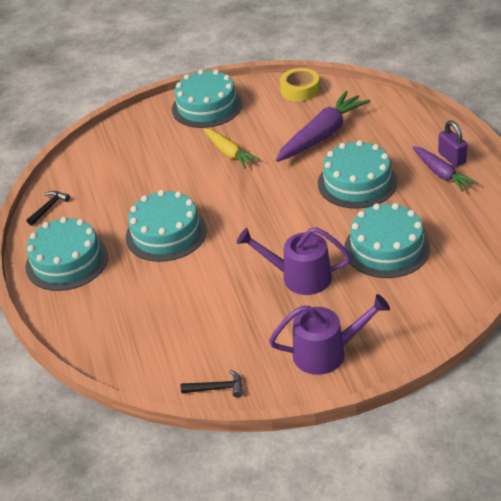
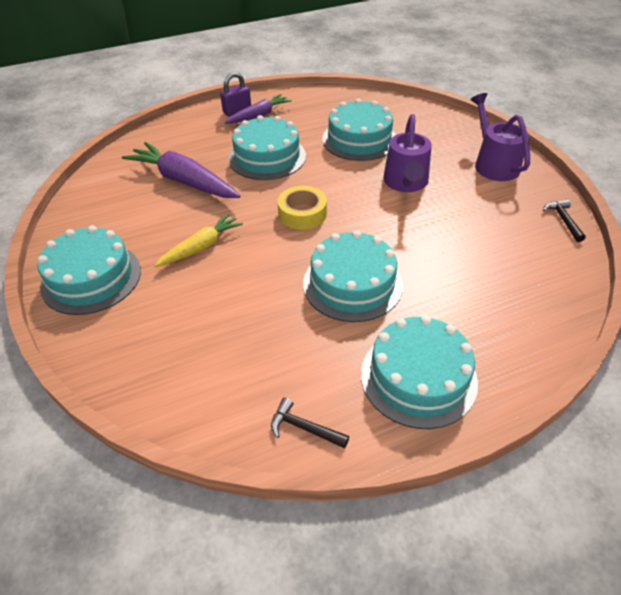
camera: 100 degrees left, 5 degrees up
yellow tape [280,68,320,102] -> yellow tape moved to [278,186,327,230]

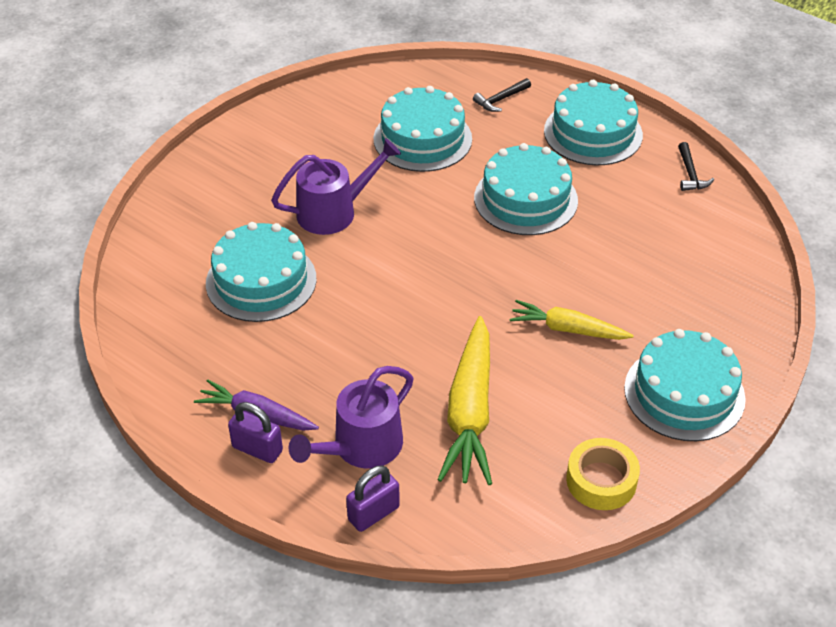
camera: 120 degrees left, 0 degrees up
purple carrot [122,142,241,198] -> yellow carrot [437,316,492,485]
turquoise cake [228,115,306,180] -> turquoise cake moved to [373,86,472,172]
yellow tape [278,186,327,230] -> yellow tape moved to [566,438,640,510]
purple watering can [470,93,530,181] -> purple watering can moved to [288,366,414,469]
black hammer [543,199,586,242] -> black hammer moved to [473,78,531,112]
none -> purple padlock [346,465,400,532]

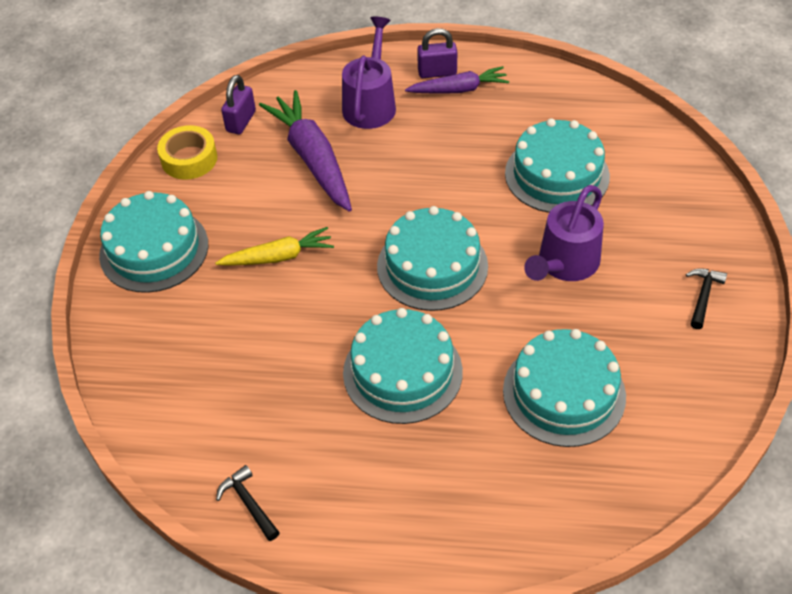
camera: 150 degrees right, 5 degrees up
purple padlock [346,465,400,532] -> purple padlock moved to [221,75,256,134]
yellow carrot [437,316,492,485] -> purple carrot [259,90,352,212]
black hammer [473,78,531,112] -> black hammer moved to [686,268,727,329]
turquoise cake [544,80,643,166] -> turquoise cake moved to [377,206,488,311]

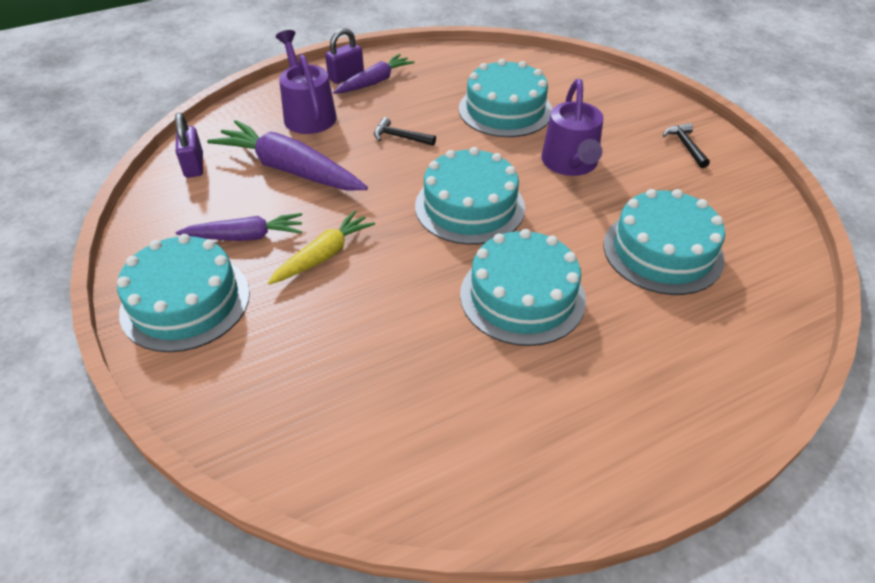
camera: 35 degrees left, 5 degrees down
yellow tape [157,125,217,180] -> none
black hammer [216,465,280,541] -> black hammer moved to [374,117,436,146]
none -> purple carrot [176,213,302,241]

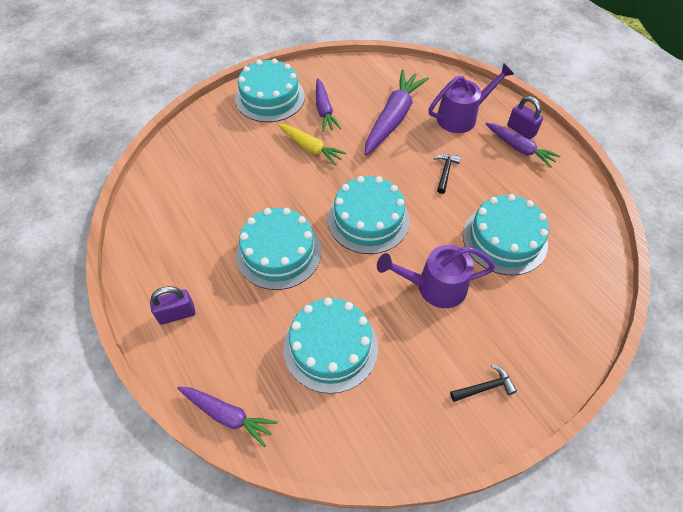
camera: 85 degrees right, 10 degrees up
purple padlock [175,113,203,178] -> purple padlock moved to [150,286,195,325]
none -> purple carrot [177,387,278,447]

